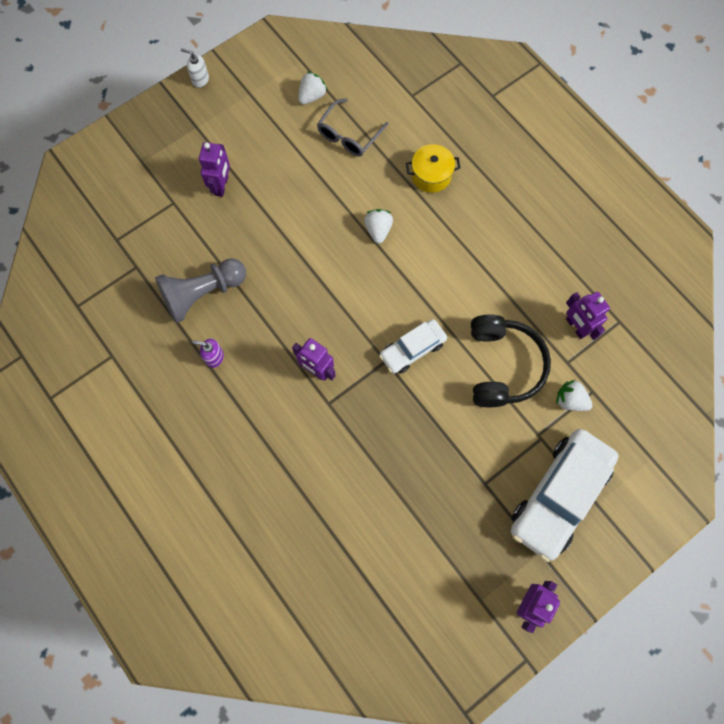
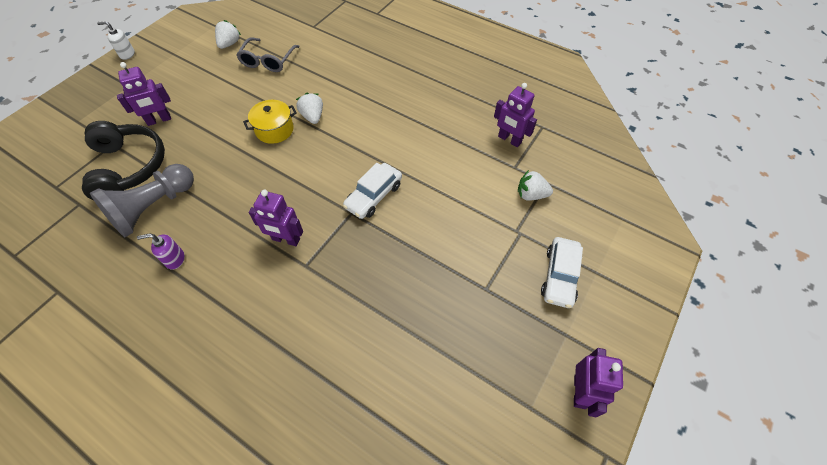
camera: 20 degrees left, 15 degrees down
purple robot [199,142,230,197] -> purple robot turned 75 degrees clockwise [117,62,171,126]
yellow pot [406,144,461,193] -> yellow pot moved to [243,100,297,144]
black headphones [471,314,551,407] -> black headphones moved to [82,121,165,200]
white car [511,429,619,562] -> white car [541,237,583,308], size x0.55

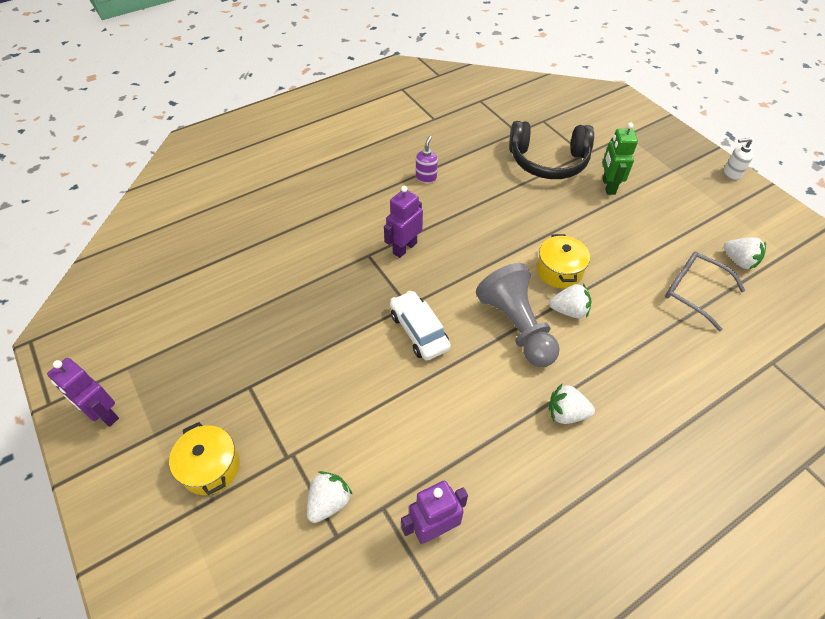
camera: 115 degrees right, 5 degrees down
grey pawn [90,164,194,237] -> grey pawn moved to [476,263,560,367]
white soap dispenser [97,21,135,60] -> white soap dispenser turned 120 degrees counterclockwise [724,138,753,180]
purple robot [117,62,171,126] -> green robot [602,123,638,195]
white car [541,237,583,308] -> yellow pot [169,422,240,495]
none -> white strawberry [549,384,595,424]

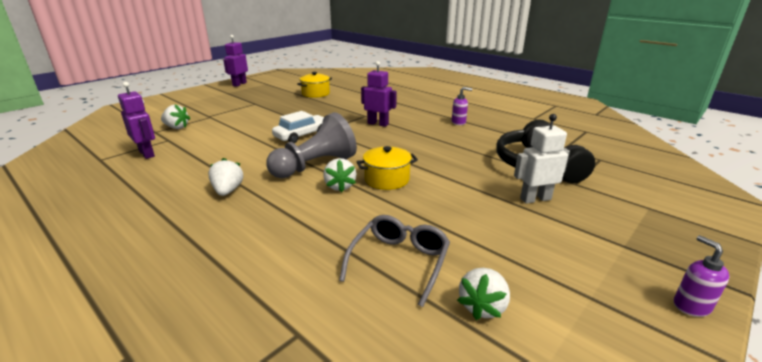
camera: 75 degrees right, 25 degrees down
yellow pot [169,422,240,495] -> yellow pot moved to [297,72,332,98]
green robot [602,123,638,195] -> white robot [514,114,570,204]
white soap dispenser [724,138,753,180] -> purple soap dispenser [674,235,729,317]

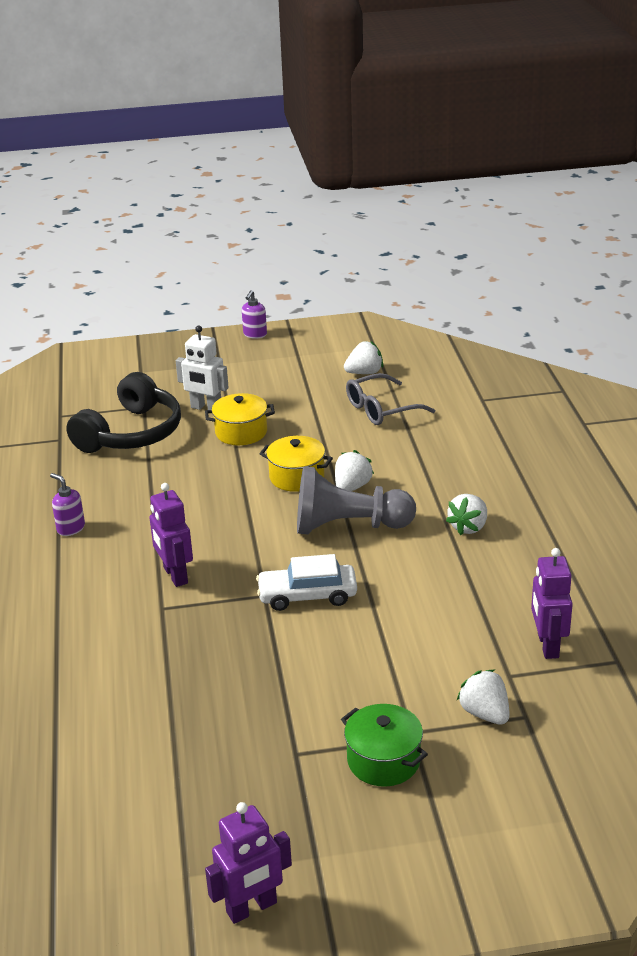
camera: 140 degrees left, 5 degrees up
yellow pot [297,72,332,98] -> yellow pot moved to [205,393,275,445]
none -> green pot [341,704,428,787]

